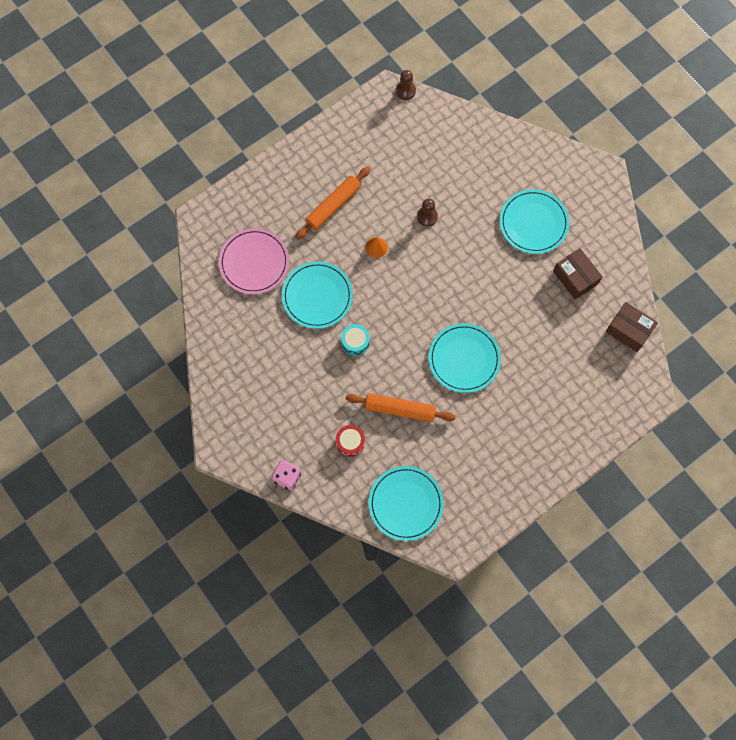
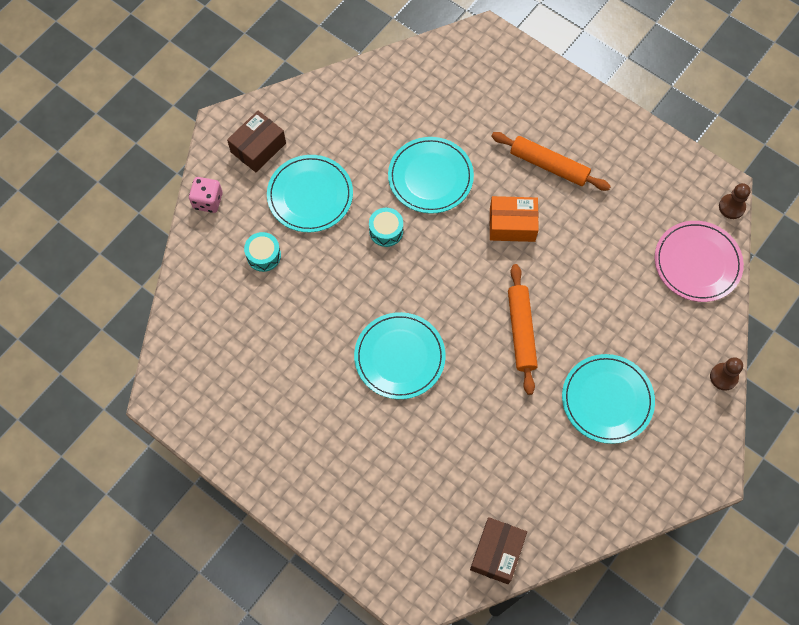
camera: 75 degrees right, 5 degrees down
pink plate [219,228,289,294] -> pink plate moved to [655,221,744,302]
red drum [336,425,365,457] -> turquoise drum [244,232,281,272]
orange rolling pin [346,393,456,422] -> orange rolling pin moved to [508,264,538,395]
orange cone [365,237,388,258] -> orange box [489,196,539,242]
turquoise plate [369,466,444,541] -> turquoise plate moved to [267,155,353,232]
brown pawn [417,199,438,227] -> brown pawn moved to [710,357,743,391]
brown box [553,248,603,299] -> brown box moved to [227,111,286,172]

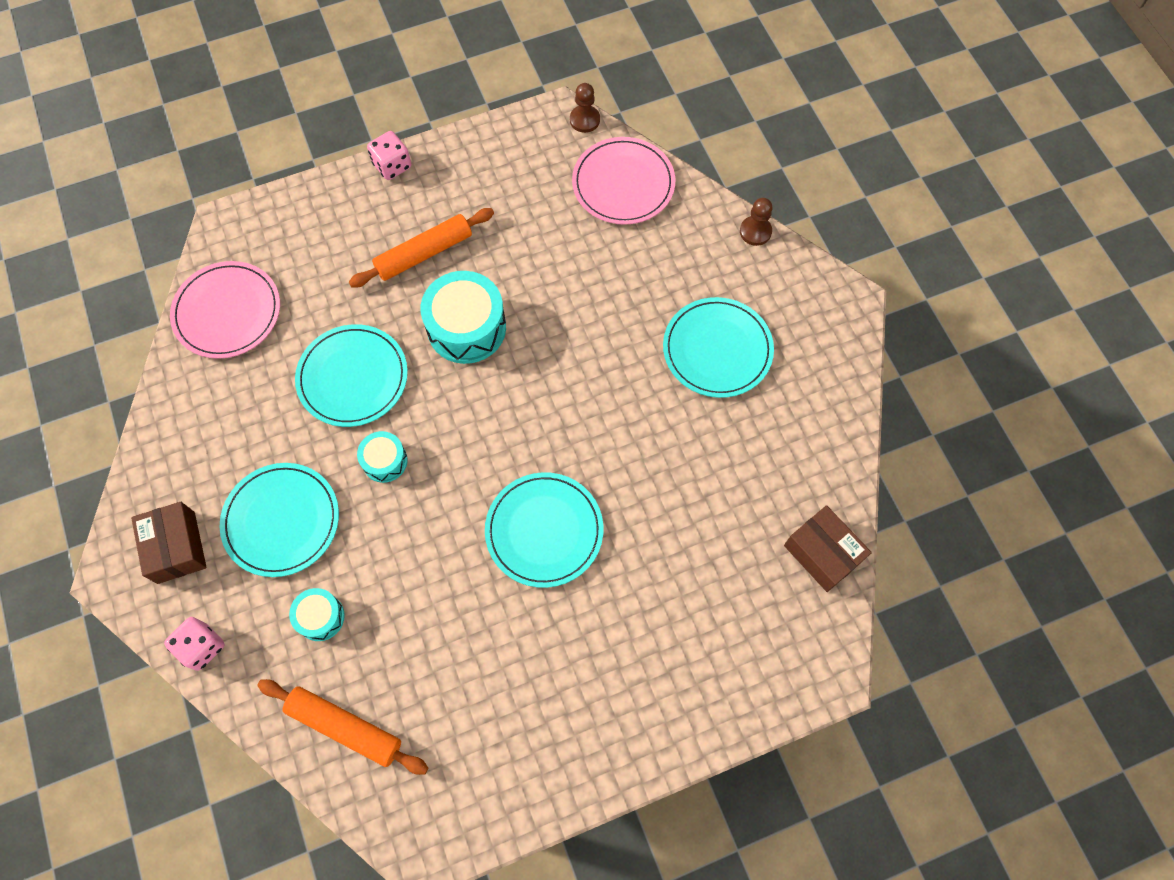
camera: 60 degrees left, 0 degrees up
orange box [489,196,539,242] -> turquoise drum [420,271,506,364]
orange rolling pin [508,264,538,395] -> orange rolling pin moved to [257,679,428,775]
none -> pink plate [170,261,280,359]
none -> pink dice [367,131,411,180]

